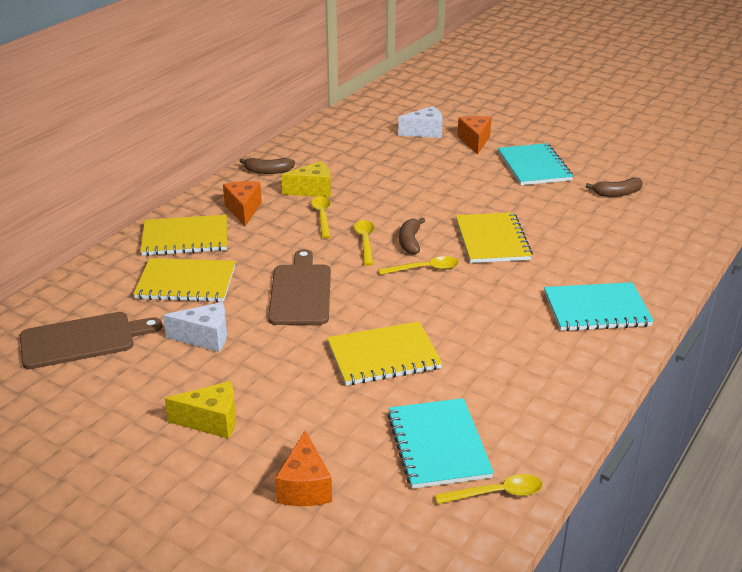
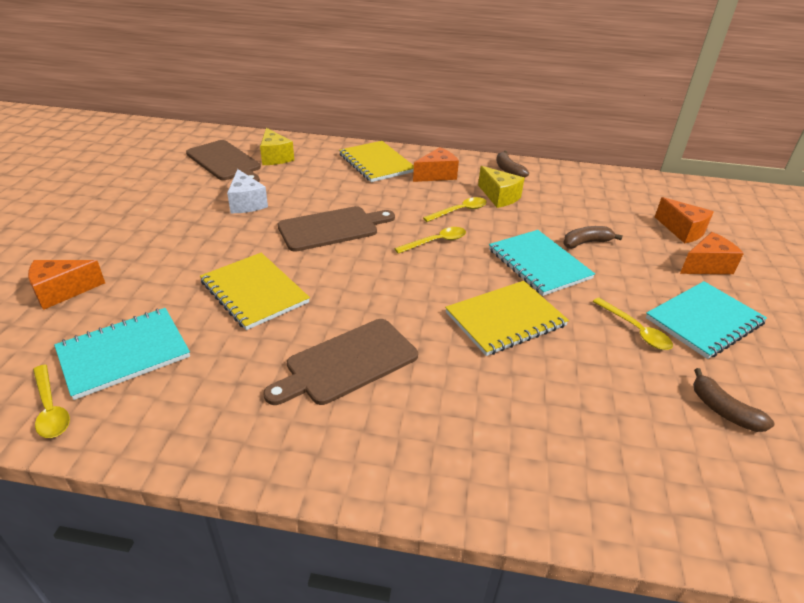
camera: 65 degrees right, 5 degrees up
yellow notebook [133,258,236,302] -> none
yellow cheese [164,381,236,439] -> yellow cheese moved to [260,128,294,165]
yellow spoon [378,256,459,275] -> yellow spoon moved to [592,298,673,350]
white cheese [398,106,443,138] -> orange cheese [655,197,714,243]
brown banana [399,218,425,255] -> brown banana moved to [563,226,623,248]
turquoise notebook [544,282,654,331] -> turquoise notebook moved to [489,230,595,296]
none -> brown cutting board [263,319,418,405]

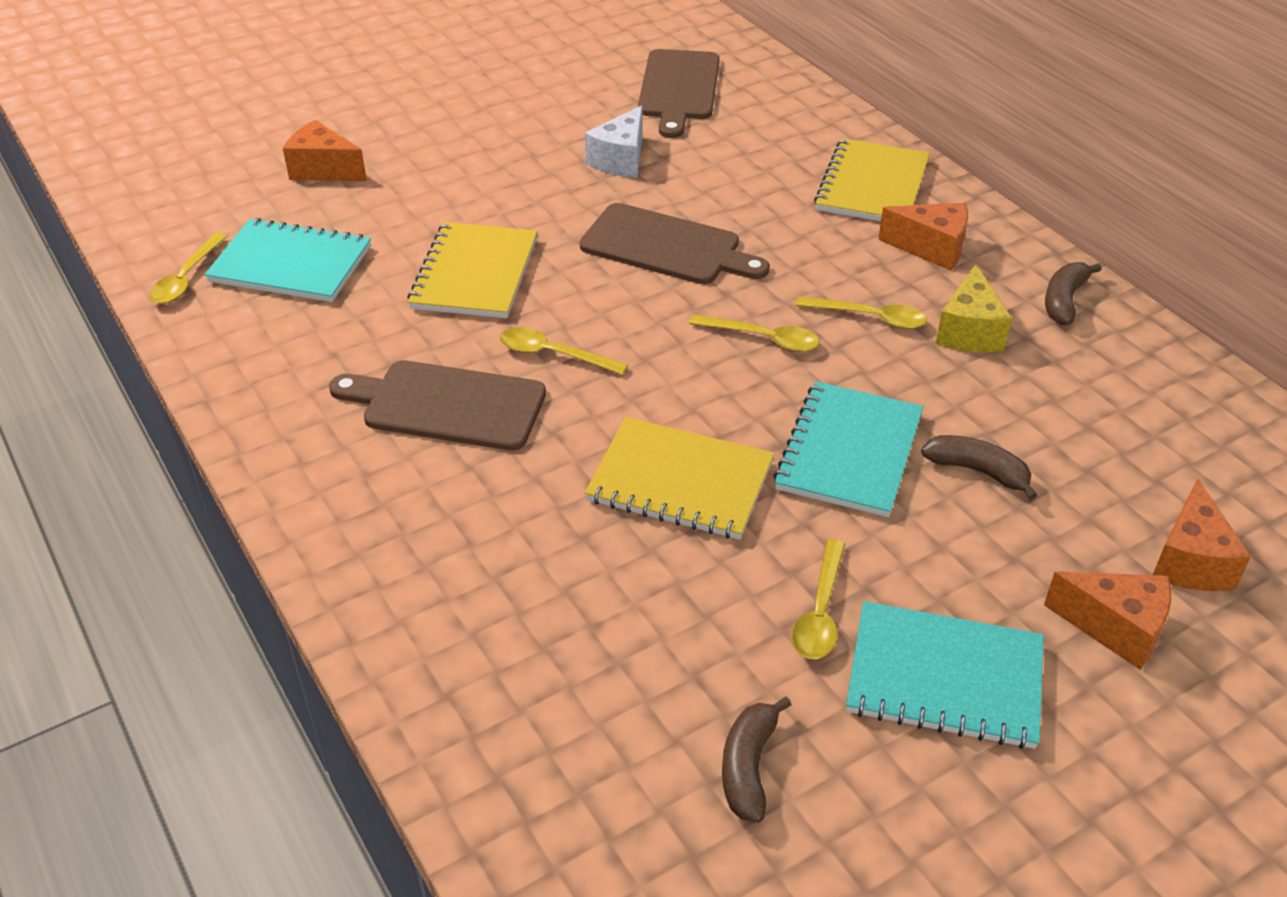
camera: 50 degrees right, 5 degrees up
yellow cheese [260,128,294,165] -> none
none -> yellow spoon [499,327,628,375]

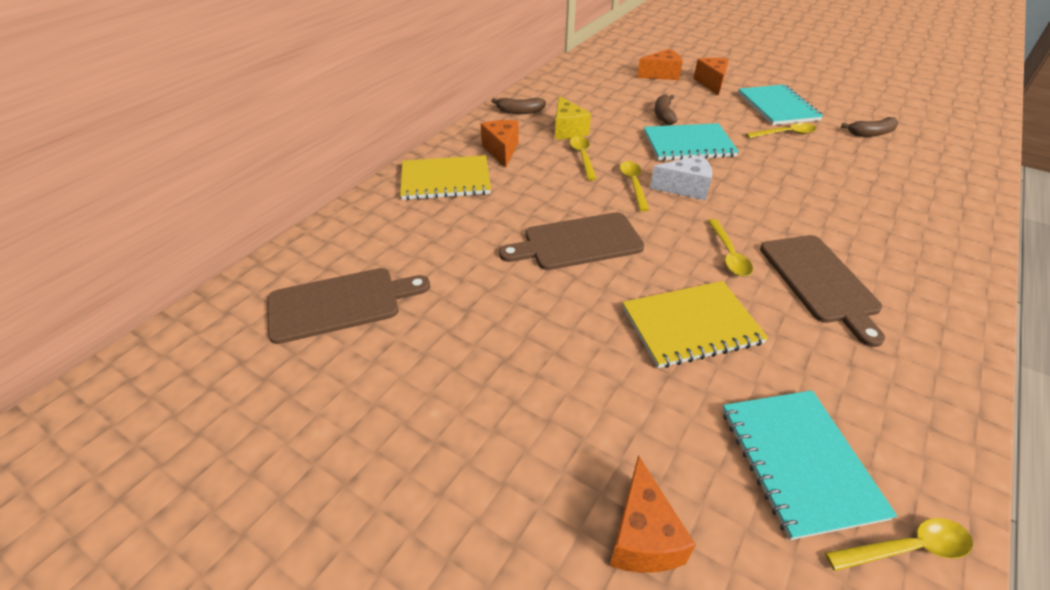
camera: 115 degrees left, 0 degrees up
brown cutting board [580,203,770,284] -> brown cutting board turned 105 degrees counterclockwise [499,212,644,270]
white cheese [585,105,642,178] -> white cheese moved to [650,155,712,201]
yellow notebook [585,417,774,540] -> none
yellow cheese [936,264,1012,352] -> yellow cheese turned 90 degrees clockwise [555,96,591,139]

